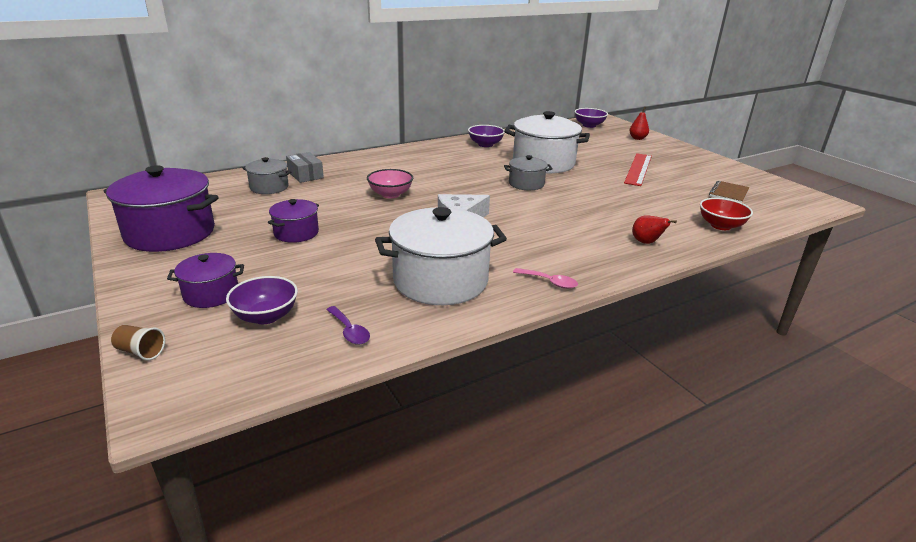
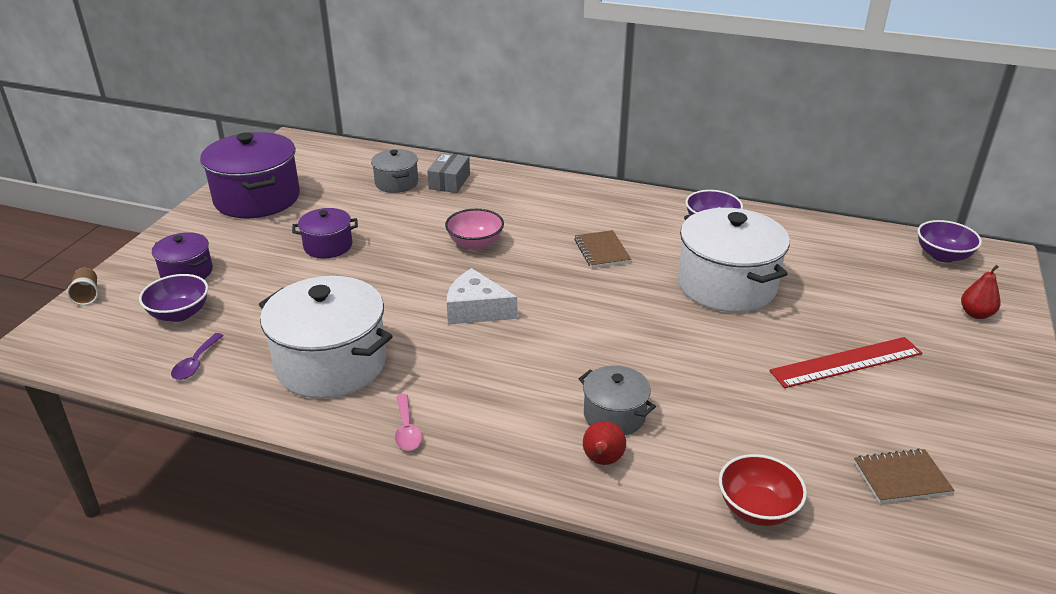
camera: 50 degrees right, 5 degrees up
grey pot [504,155,553,190] -> grey pot moved to [579,365,656,435]
none -> brown notebook [574,230,631,268]

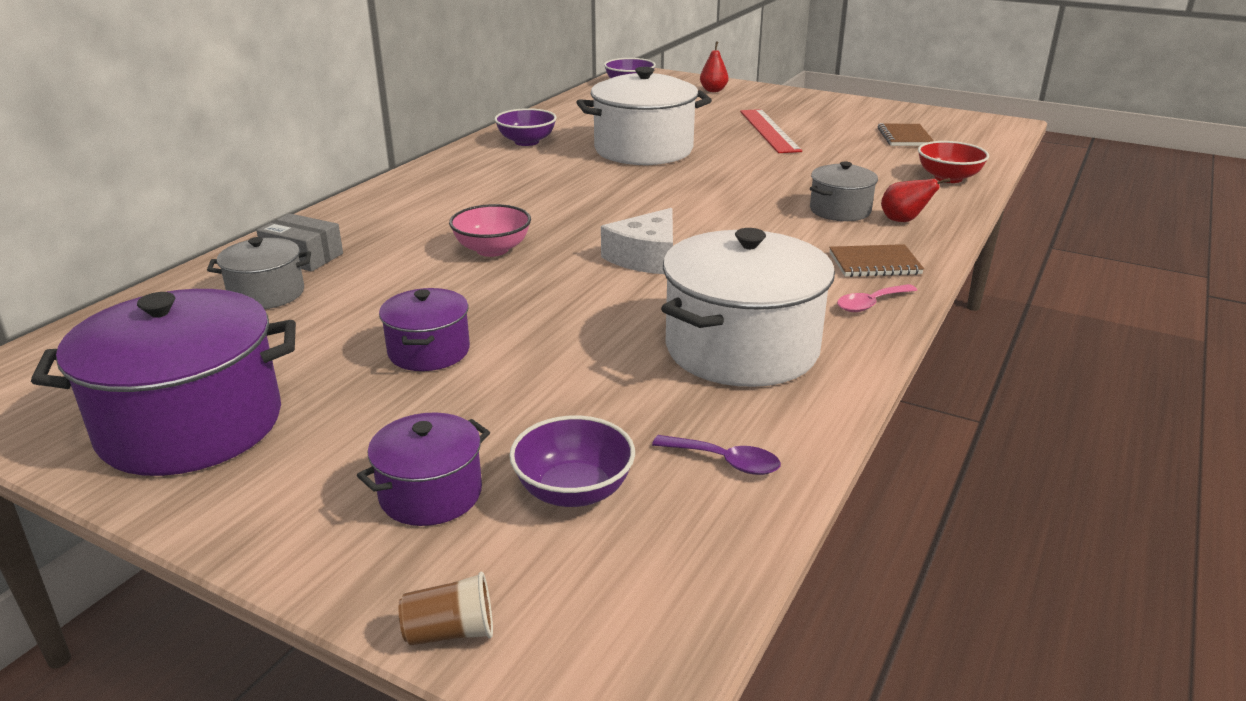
camera: 80 degrees left, 5 degrees down
pink spoon [395,394,422,450] -> pink spoon turned 150 degrees clockwise [837,284,917,312]
brown notebook [574,230,631,268] -> brown notebook moved to [829,244,924,277]

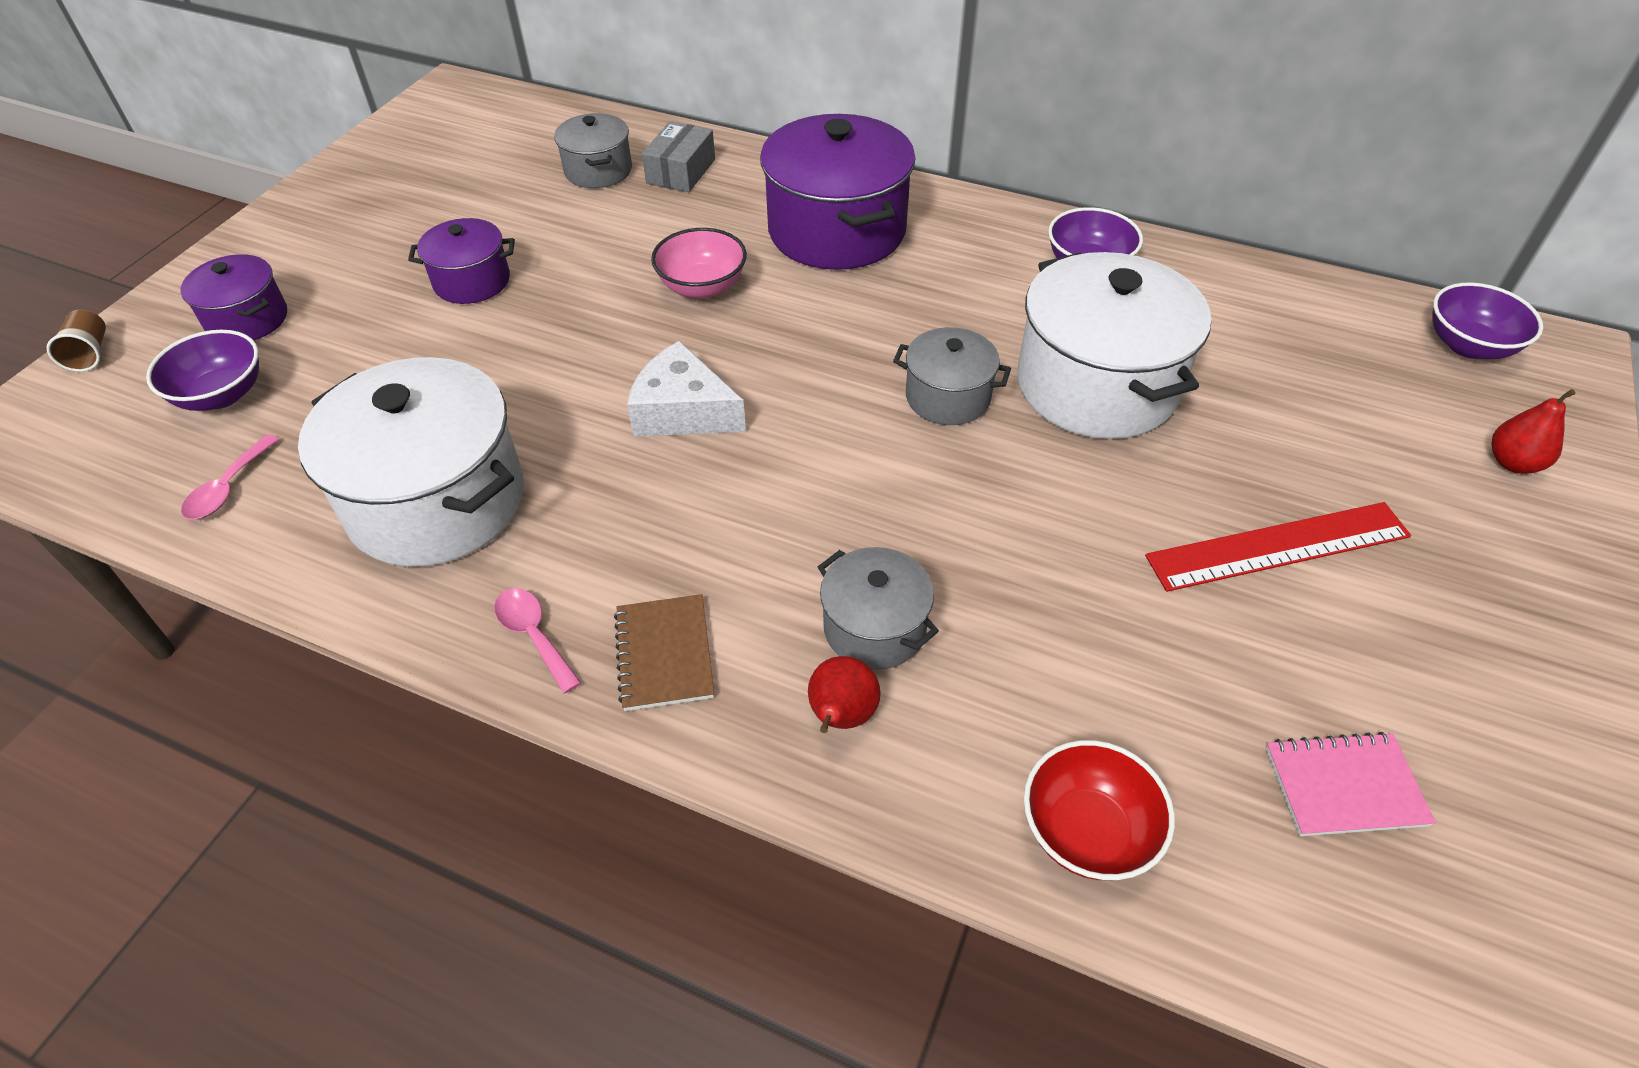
camera: 85 degrees right, 20 degrees up
purple pot [31,289,296,476] -> purple pot moved to [760,114,916,270]
purple spoon [652,435,781,475] -> pink spoon [181,434,279,520]
brown notebook [878,123,934,146] -> pink notebook [1266,732,1436,836]
none -> grey pot [893,327,1011,425]

